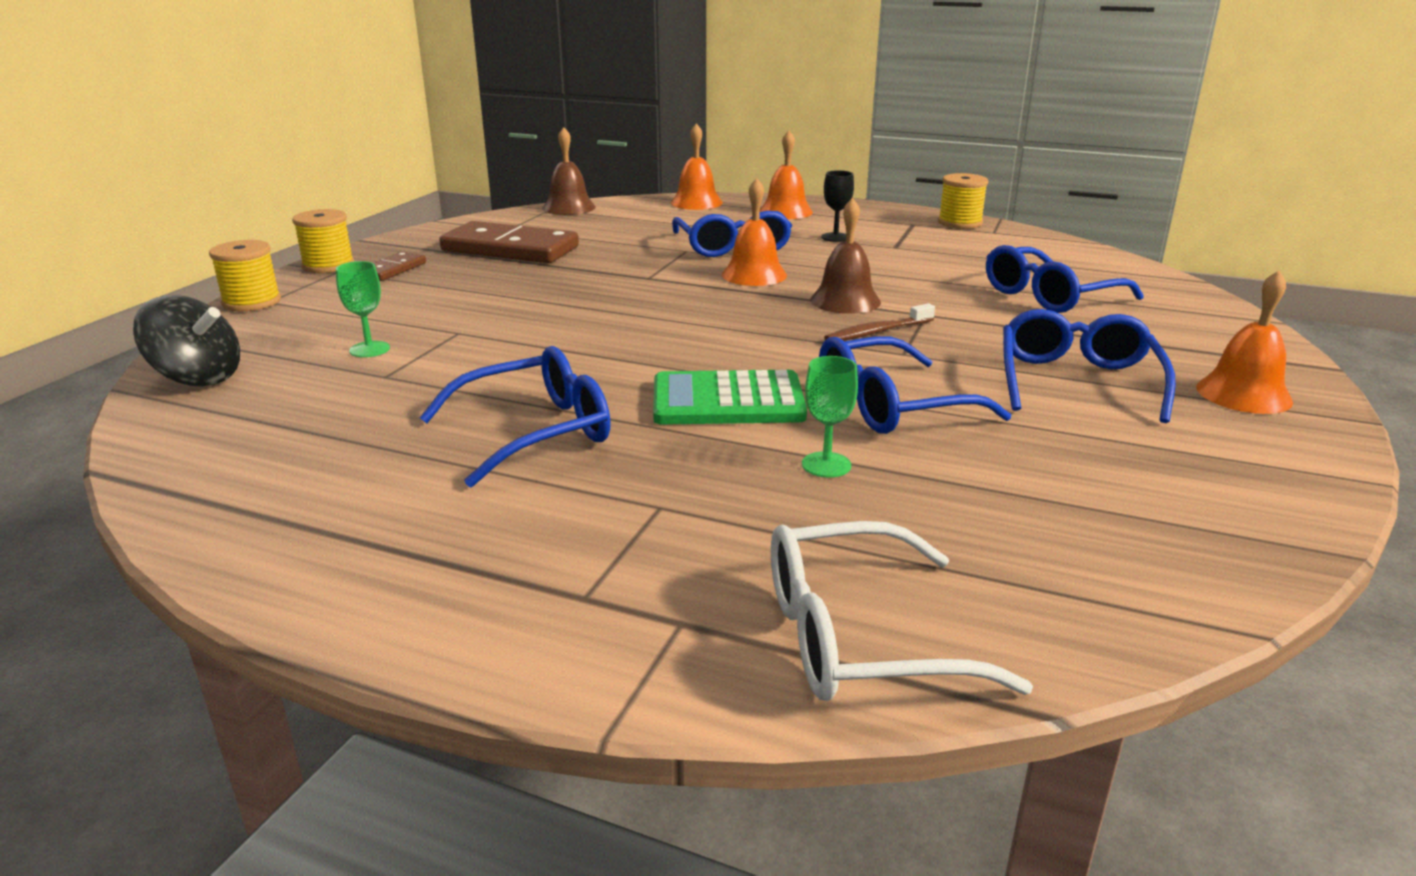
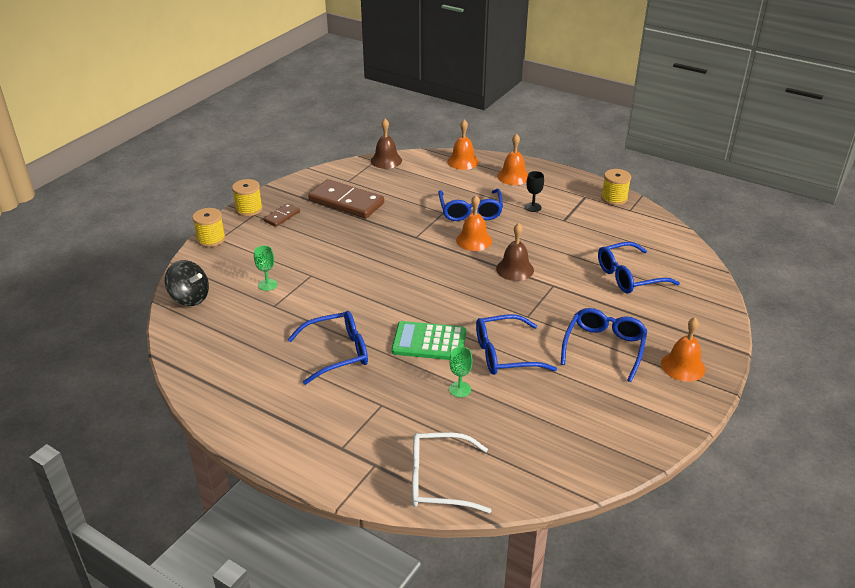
camera: 10 degrees right, 10 degrees up
brown toothbrush [824,303,935,341] -> none

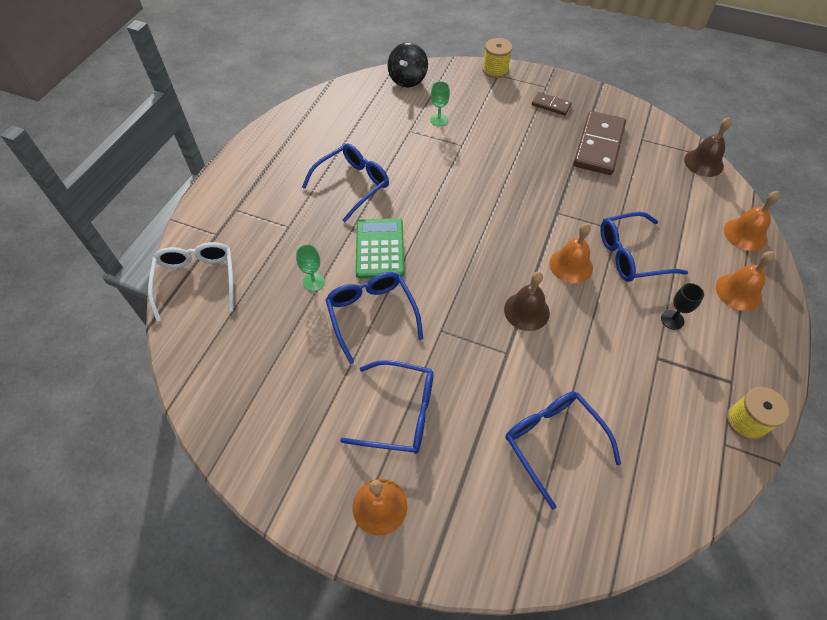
camera: 80 degrees right, 20 degrees up
yellow spool [232,179,263,216] -> none
blue glasses [287,311,368,385] -> blue glasses turned 105 degrees counterclockwise [302,143,389,222]

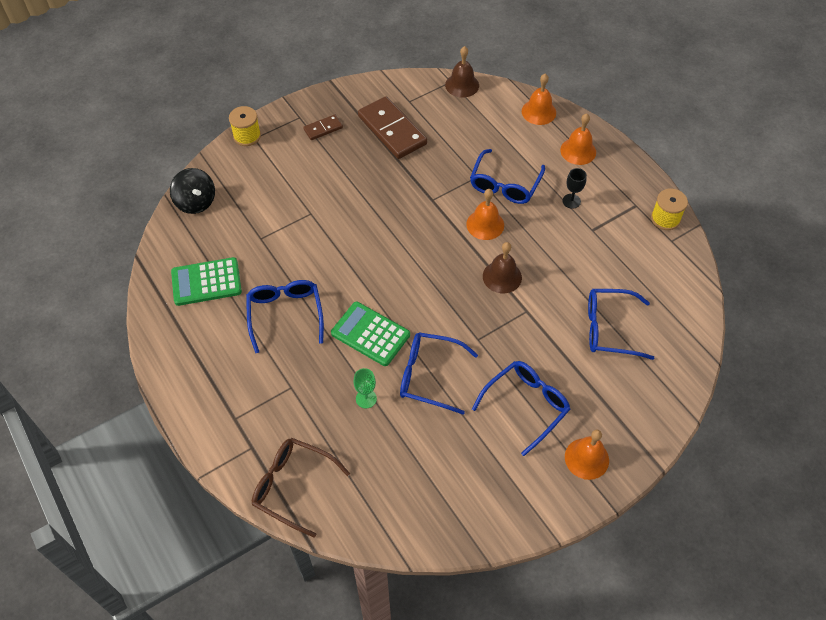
camera: 55 degrees left, 0 degrees up
white glasses [148,242,234,322] -> brown glasses [252,438,350,538]
green goblet [430,81,450,126] -> none
none -> green calculator [171,257,242,306]

